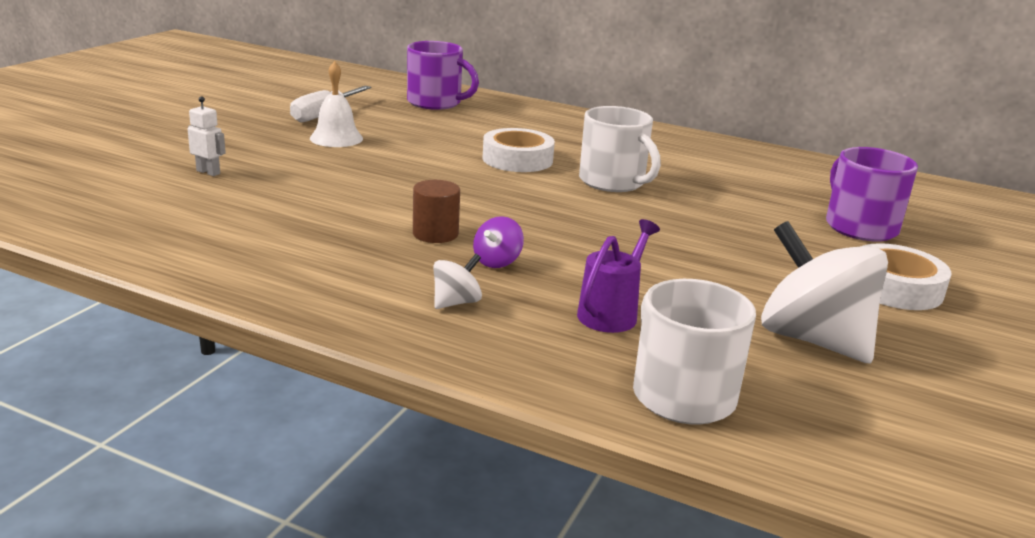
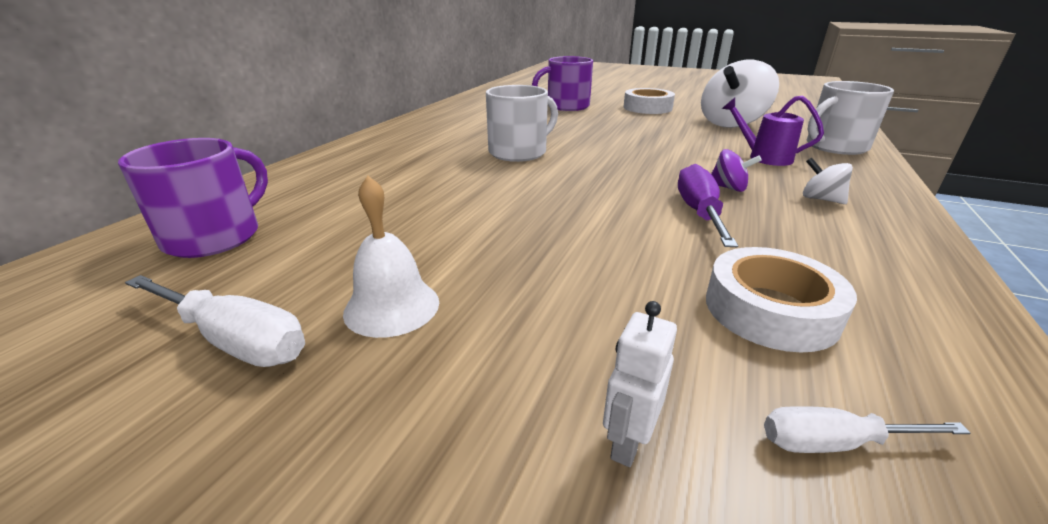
camera: 90 degrees left, 5 degrees up
brown cylinder [413,180,460,243] -> purple screwdriver [678,164,738,247]
white tape [483,128,555,172] -> white tape moved to [706,247,857,352]
none -> white screwdriver [764,406,970,453]

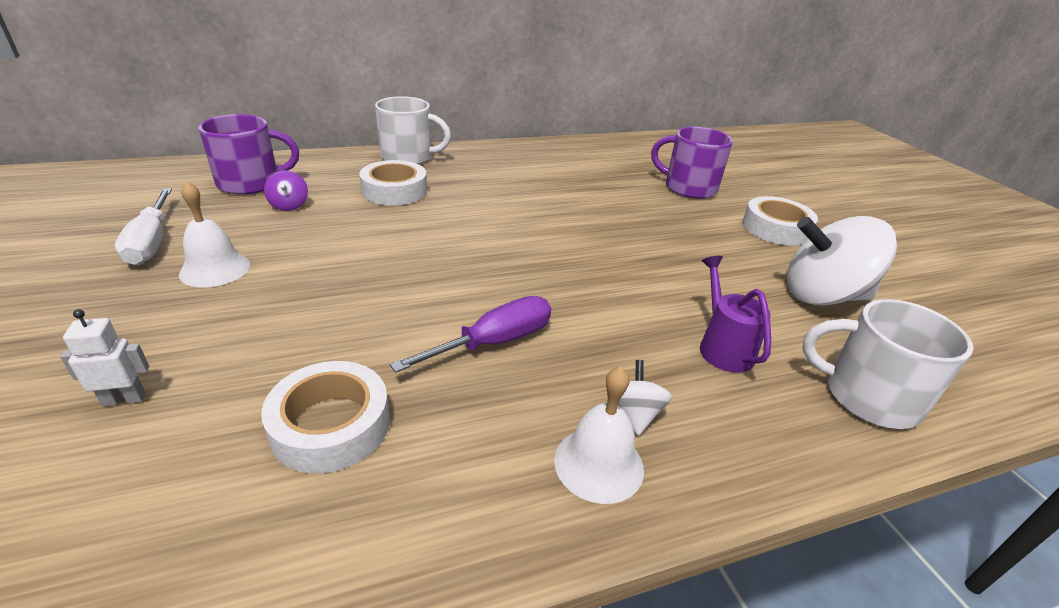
camera: 45 degrees right, 5 degrees up
white mug [486,85,558,162] -> white mug moved to [375,96,451,164]
purple spinning top [711,149,762,192] -> purple spinning top moved to [264,170,308,211]
white screwdriver [764,406,970,453] -> none
none -> white tape [359,160,427,206]
none -> white bell [554,366,644,504]

